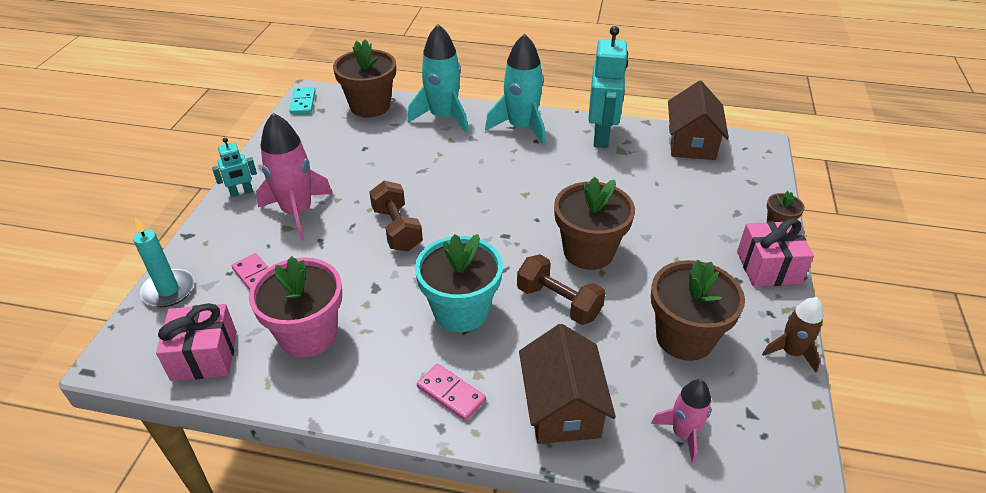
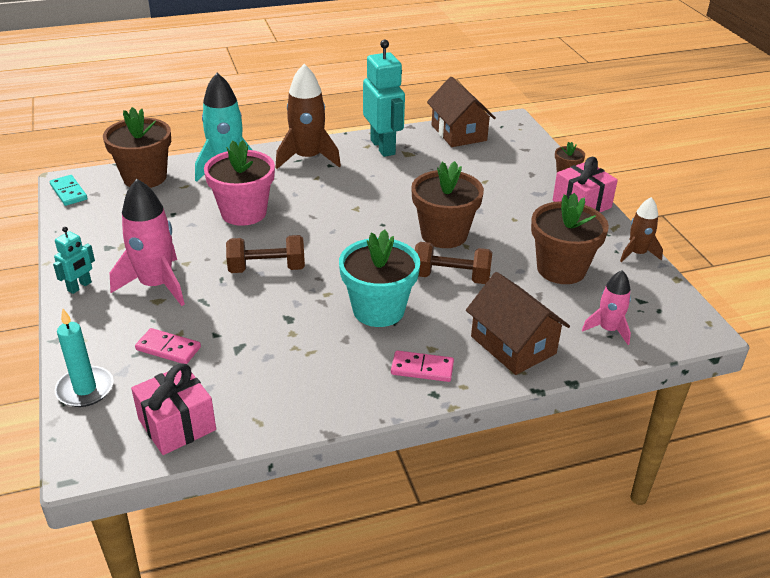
camera: 30 degrees left, 5 degrees down
pink flower pot [249,256,342,357] -> pink flower pot moved to [204,140,275,226]
brown dumbbell [369,181,423,251] -> brown dumbbell turned 45 degrees counterclockwise [226,235,305,273]
turquoise rocket [485,34,546,146] -> brown rocket [275,64,341,169]

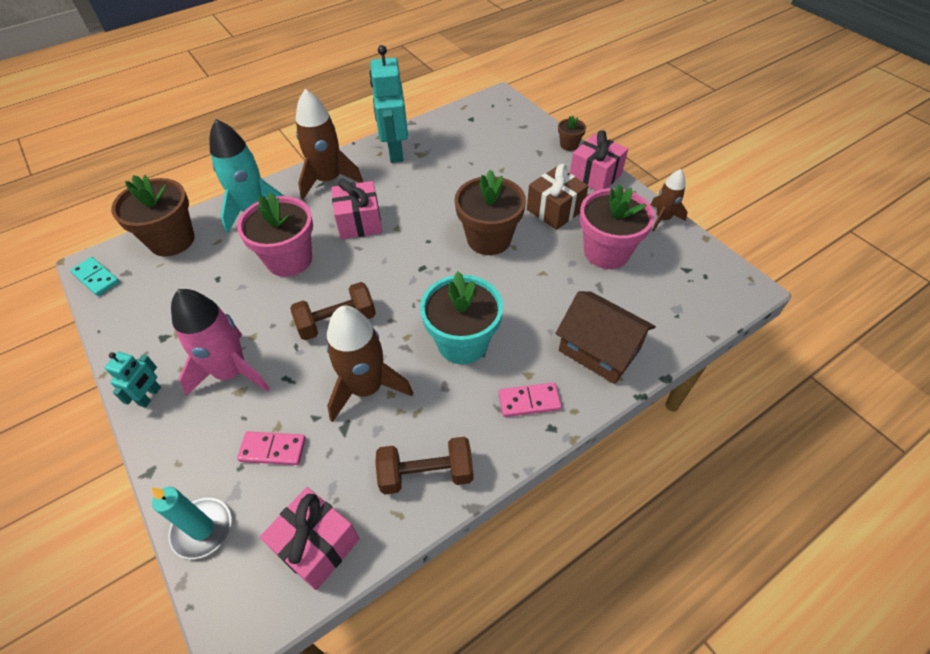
camera: 15 degrees left, 15 degrees up
turquoise robot [363,40,405,157] -> turquoise robot turned 150 degrees counterclockwise [369,45,408,163]
brown dumbbell [415,242,492,284] -> brown dumbbell moved to [375,437,473,495]
brown house [427,77,496,147] -> none
brown flower pot [531,193,609,284] -> pink flower pot [580,184,655,269]
pink rocket [582,270,631,345] -> none
none -> brown rocket [326,306,413,422]
none -> pink gift [331,179,382,239]
none -> brown gift [527,164,588,230]

